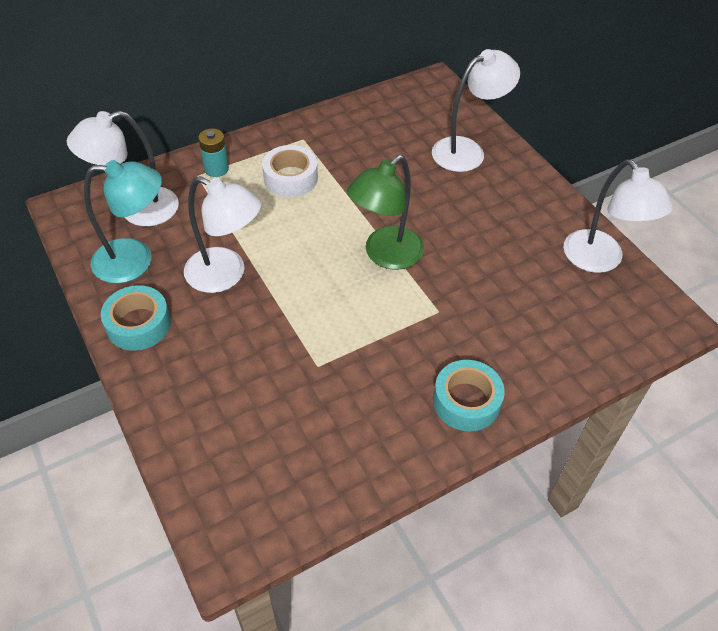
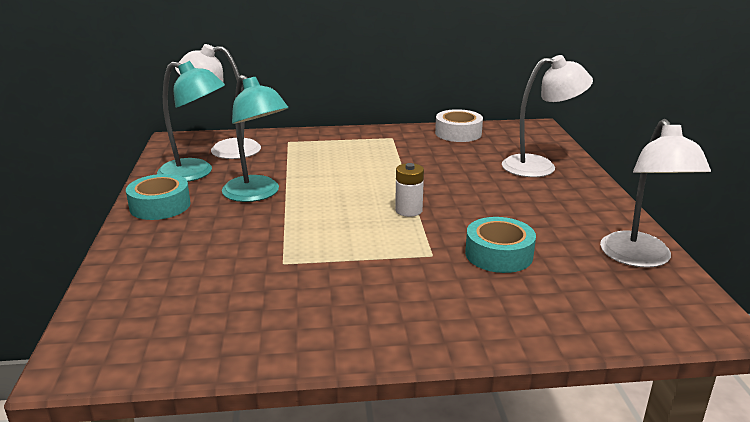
camera: 25 degrees right, 25 degrees down
white lamp [184,176,261,293] -> turquoise lamp [222,75,288,202]
turquoise battery [198,129,229,177] -> none
white tape [262,145,318,197] -> white tape moved to [435,109,483,142]
green lamp [347,155,424,270] -> white battery [395,163,424,217]
turquoise tape [433,360,505,432] -> turquoise tape moved to [465,217,536,273]

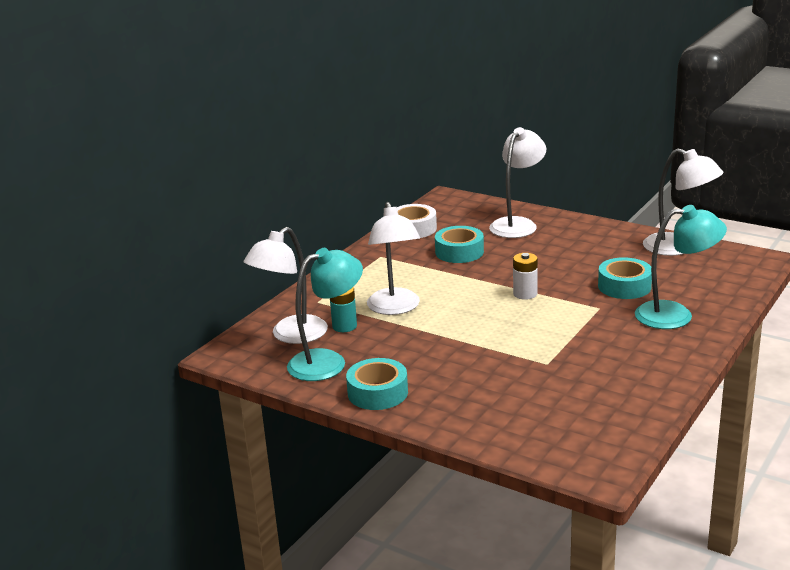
camera: 50 degrees left, 0 degrees up
turquoise lamp [222,75,288,202] -> turquoise lamp moved to [635,205,727,329]
none -> turquoise battery [330,287,357,332]
none -> white lamp [367,202,420,315]
none -> turquoise tape [435,226,484,263]

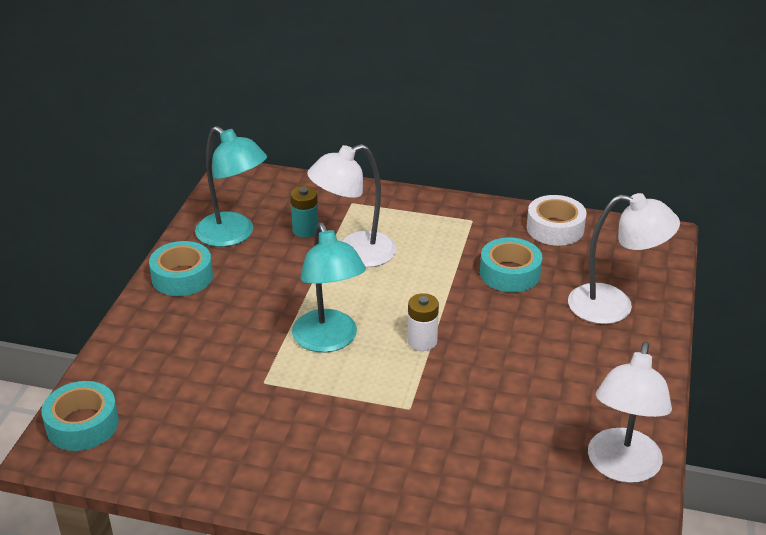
camera: 70 degrees right, 10 degrees up
white lamp [244,227,328,344] -> none
turquoise tape [598,257,652,299] -> turquoise tape moved to [41,381,119,451]
turquoise lamp [635,205,727,329] -> turquoise lamp moved to [292,223,366,352]

